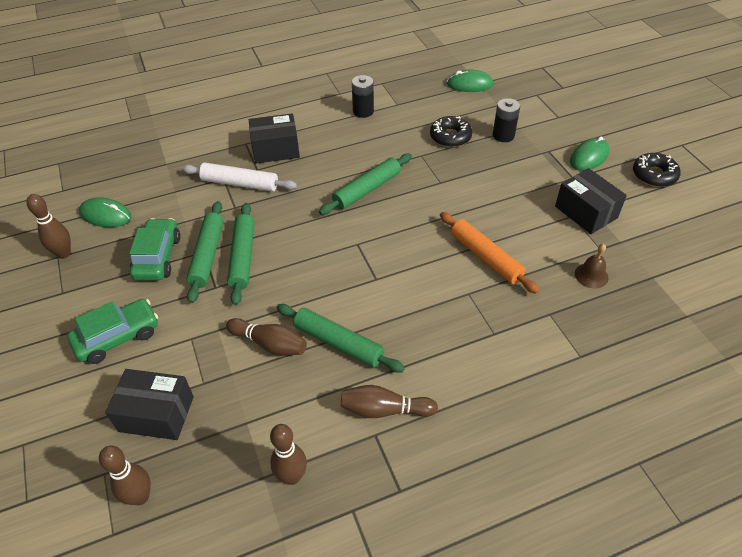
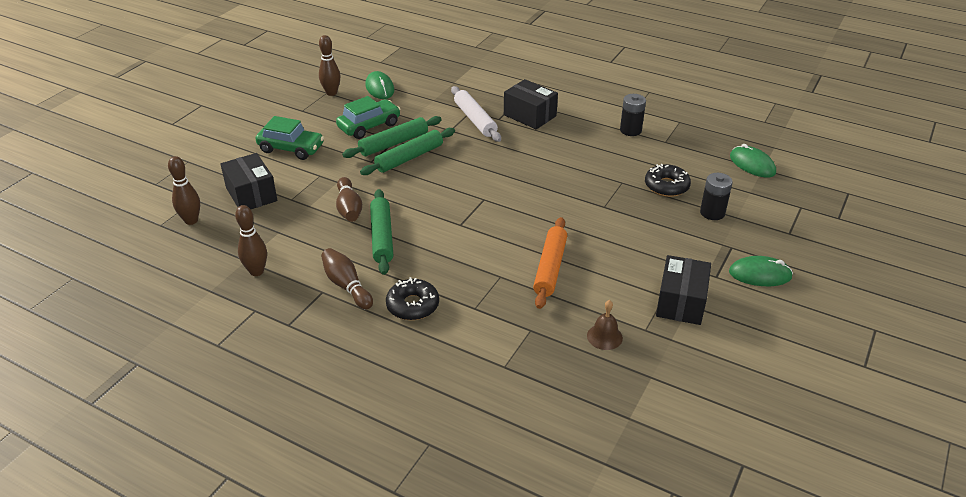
camera: 50 degrees right, 10 degrees down
green rolling pin [319,154,412,215] -> none
black donut [633,153,681,187] -> black donut moved to [386,277,439,320]

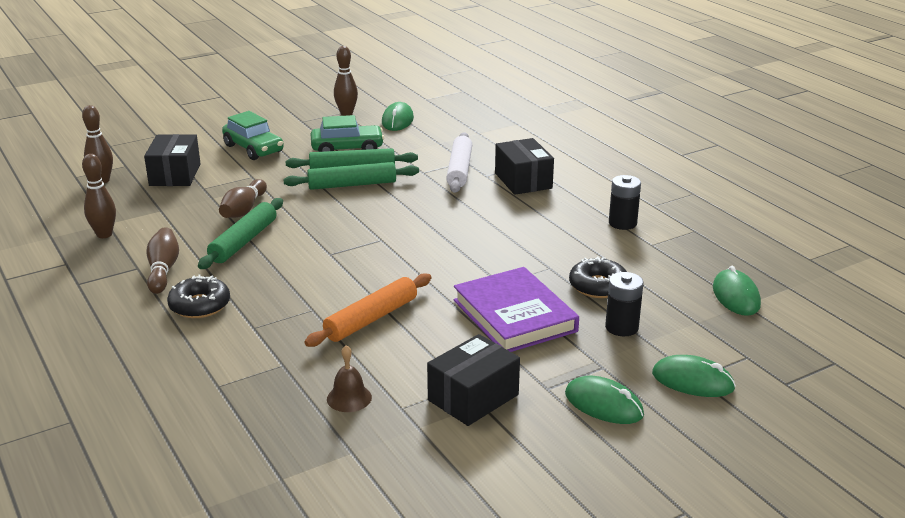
camera: 30 degrees right, 10 degrees down
none -> purple book [454,267,579,352]
none -> green mouse [652,355,736,397]

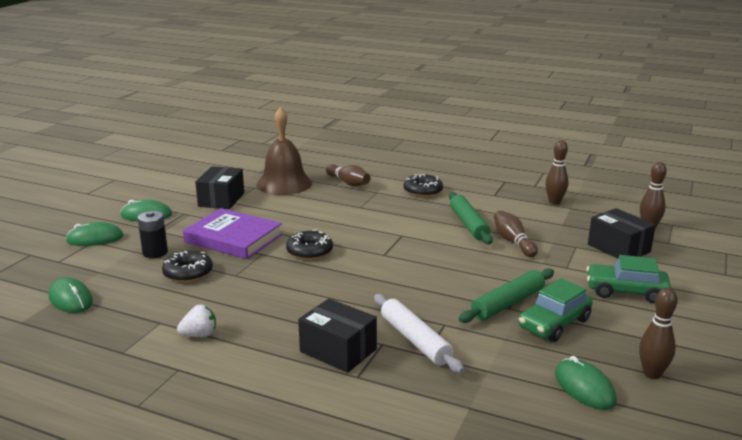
camera: 145 degrees right, 5 degrees down
brown bowling pin [146,227,179,294] -> brown bowling pin moved to [326,164,371,186]
green rolling pin [283,162,419,190] -> none
orange rolling pin [304,273,432,347] -> none
brown bell [327,345,372,412] -> brown bell [257,107,312,195], size x2.25
black battery [609,175,641,230] -> white strawberry [177,305,216,337]
none -> black donut [286,230,333,260]

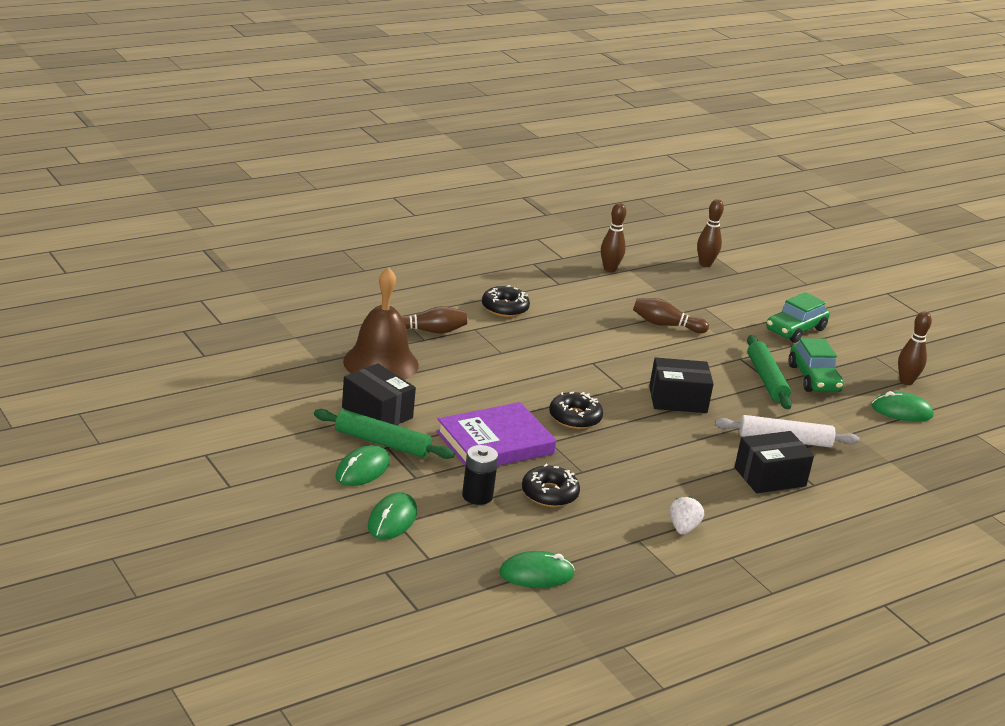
camera: 60 degrees left, 5 degrees up
green rolling pin [449,192,493,244] -> green rolling pin moved to [314,409,455,459]
black box [588,208,656,259] -> black box moved to [649,357,714,413]

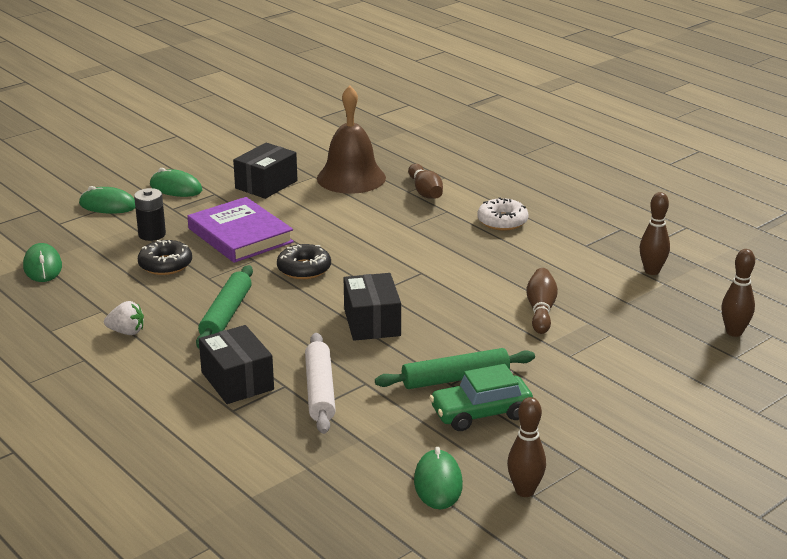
camera: 85 degrees right, 0 degrees up
green rolling pin [314,409,455,459] -> green rolling pin moved to [196,265,253,348]
black donut [482,285,530,317] -> white donut [477,197,529,230]
green car [766,292,830,343] -> none

